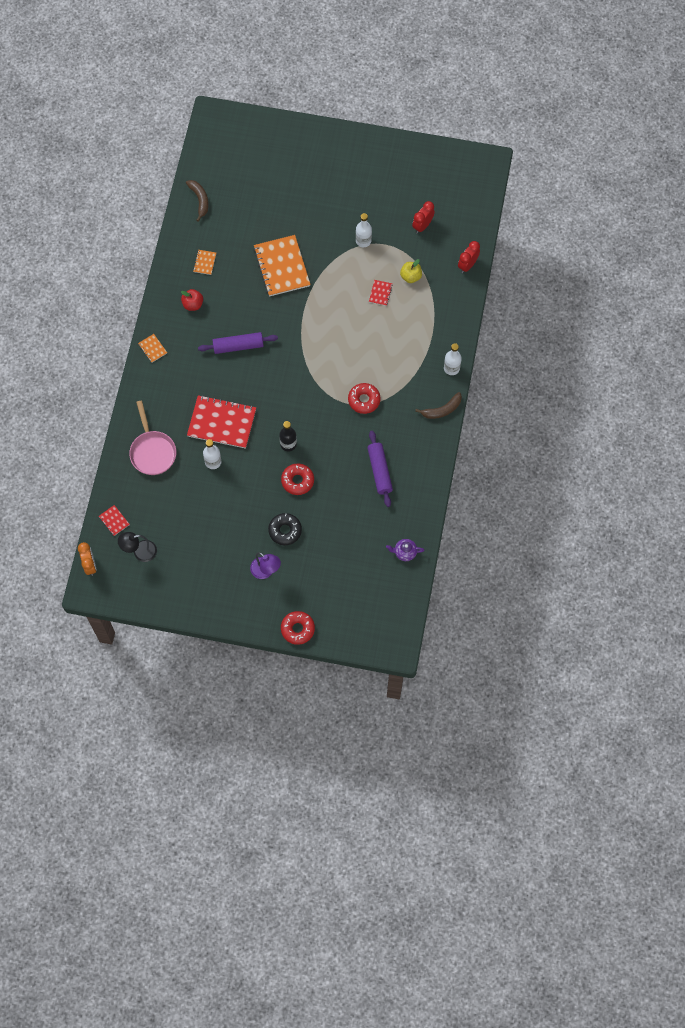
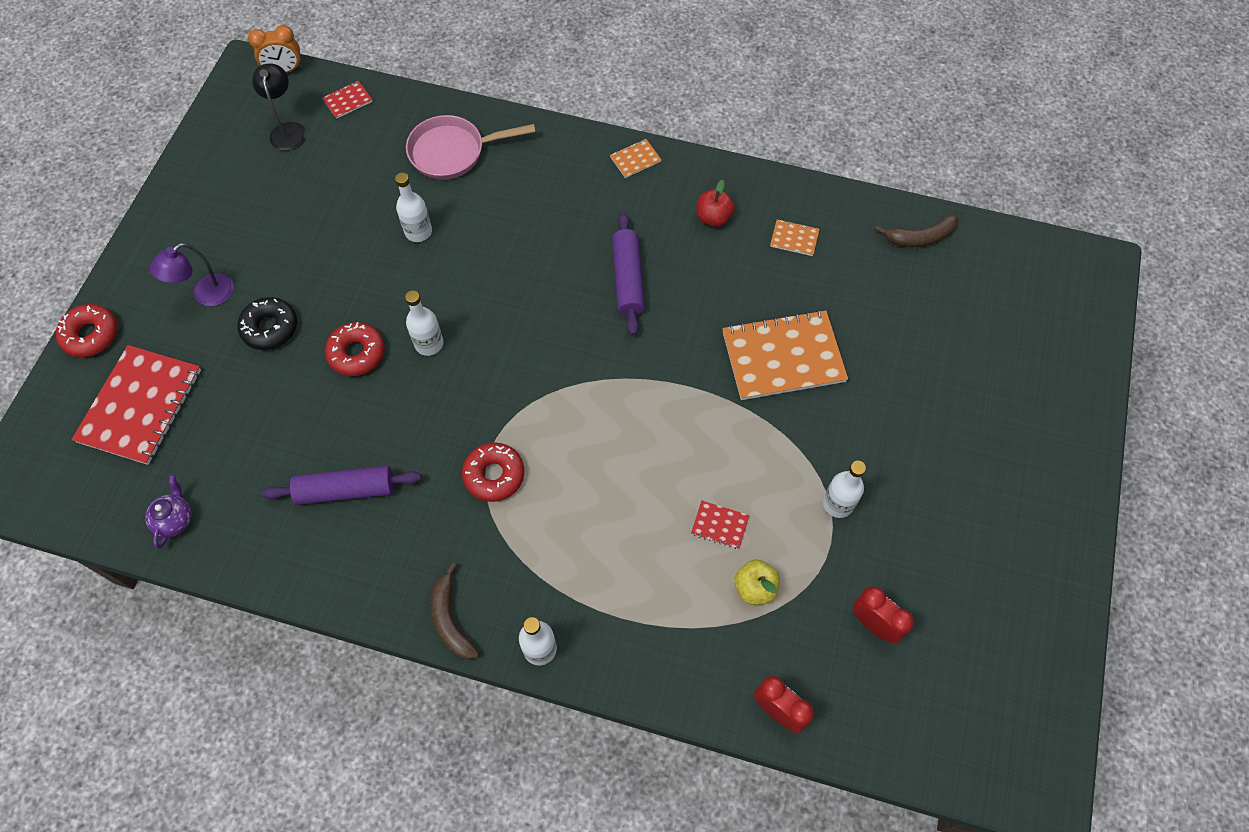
camera: 95 degrees right, 5 degrees down
red notebook [187,395,256,449] -> red notebook moved to [71,345,201,465]
black bottle [279,421,297,451] -> white bottle [405,290,444,356]

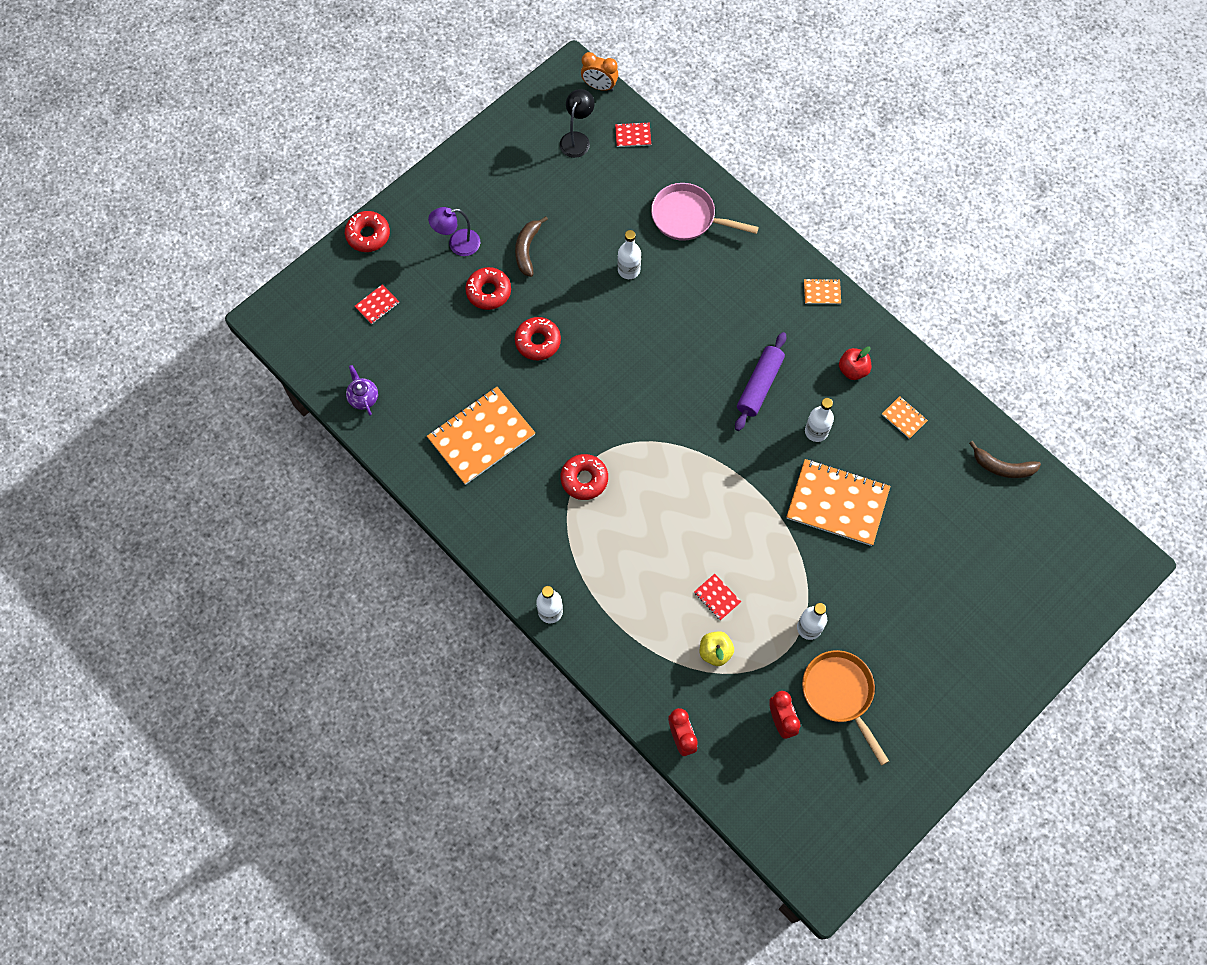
camera: 30 degrees right, 5 degrees up
red notebook [71,345,201,465] -> red notebook [355,284,399,324], size x0.43
purple teapot [145,475,192,548] -> purple teapot turned 60 degrees counterclockwise [346,365,378,416]
black donut [237,297,297,350] -> red donut [465,267,511,310]
purple rolling pin [262,466,422,505] -> orange notebook [427,387,535,485]
white bottle [405,290,444,356] -> white bottle moved to [805,398,834,442]
brown banana [430,563,479,660] -> brown banana moved to [515,216,548,277]
none -> orange pan [802,650,889,766]

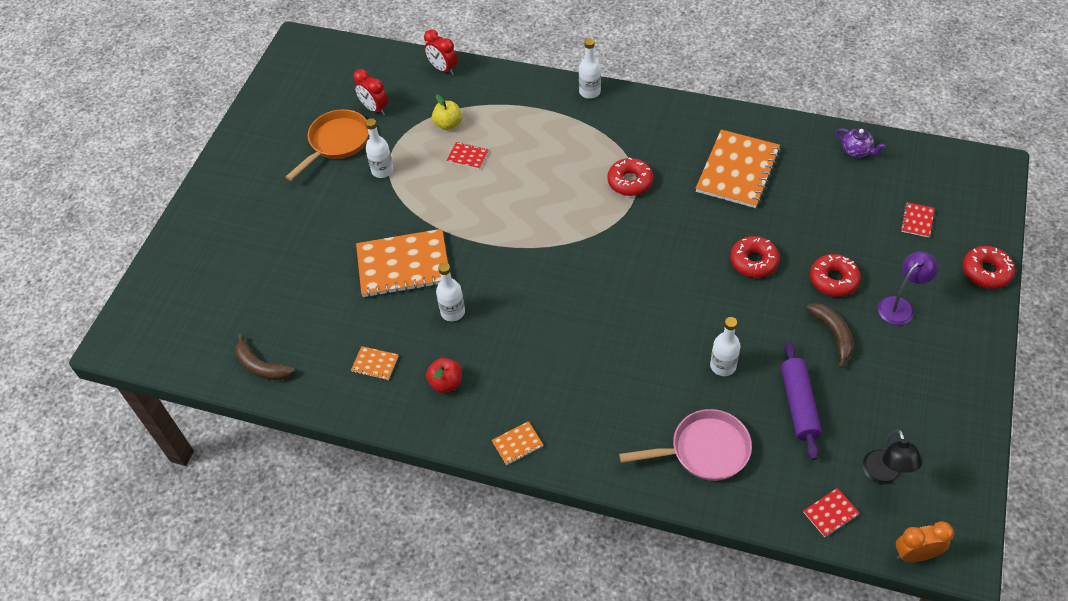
camera: 155 degrees right, 15 degrees down
purple rolling pin [735,332,786,431] -> purple rolling pin moved to [781,341,822,460]
orange pan [802,650,889,766] -> orange pan turned 90 degrees counterclockwise [286,109,369,181]
brown banana [969,441,1041,478] -> brown banana turned 135 degrees counterclockwise [235,334,295,380]

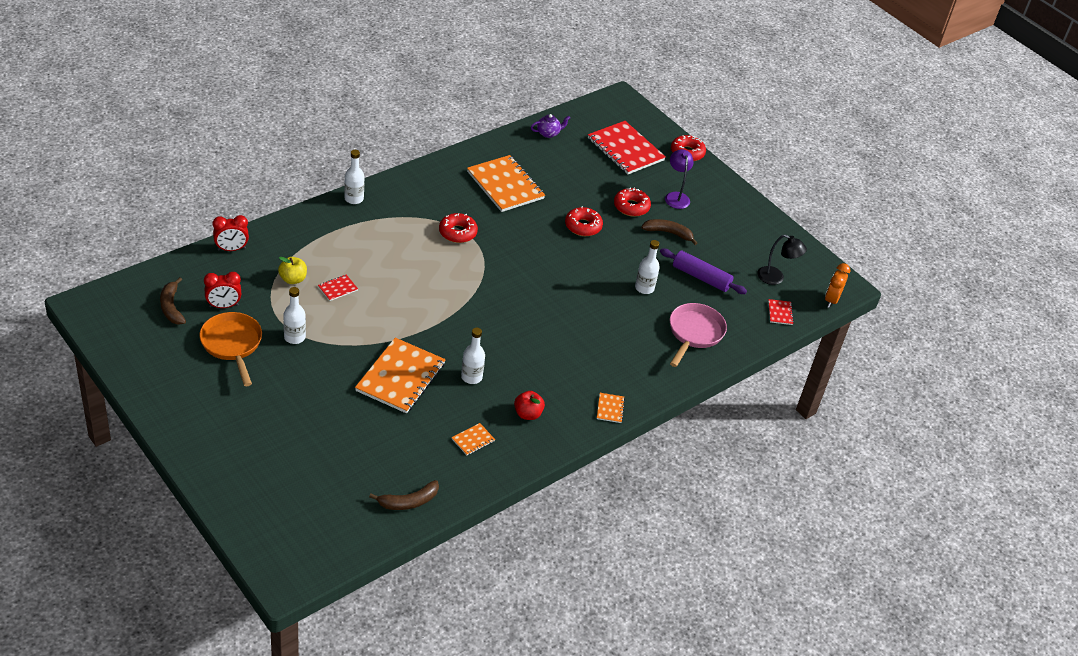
camera: 65 degrees left, 10 degrees down
red notebook [901,202,935,238] -> red notebook [588,121,666,175], size x2.33
none -> brown banana [160,277,186,324]

